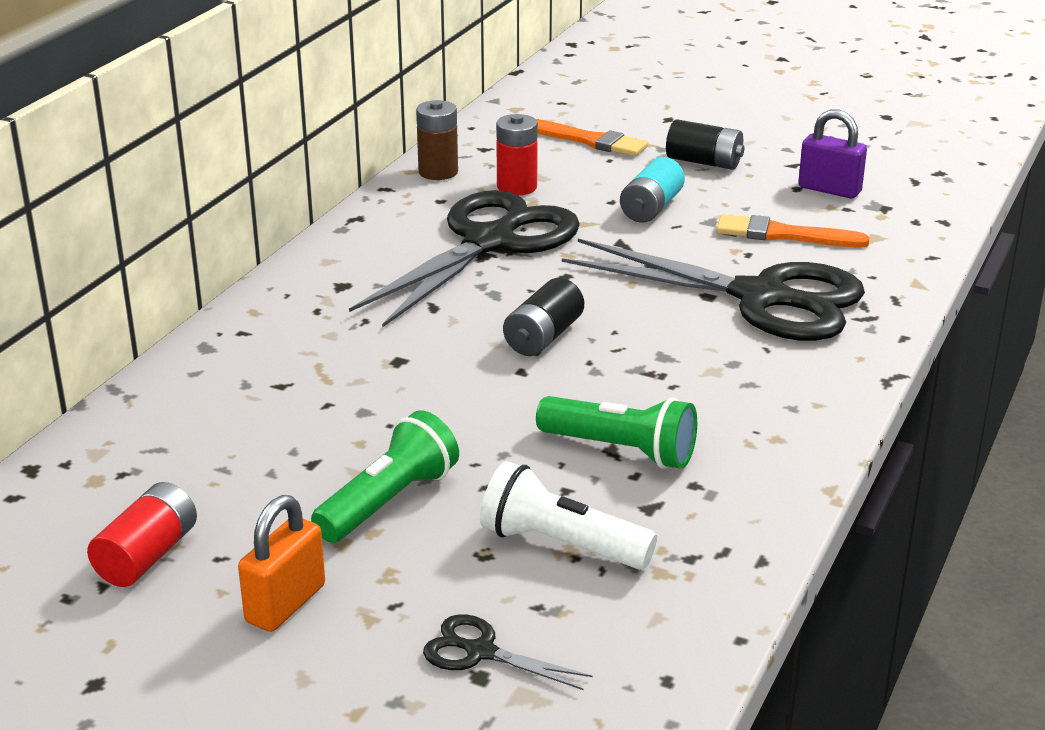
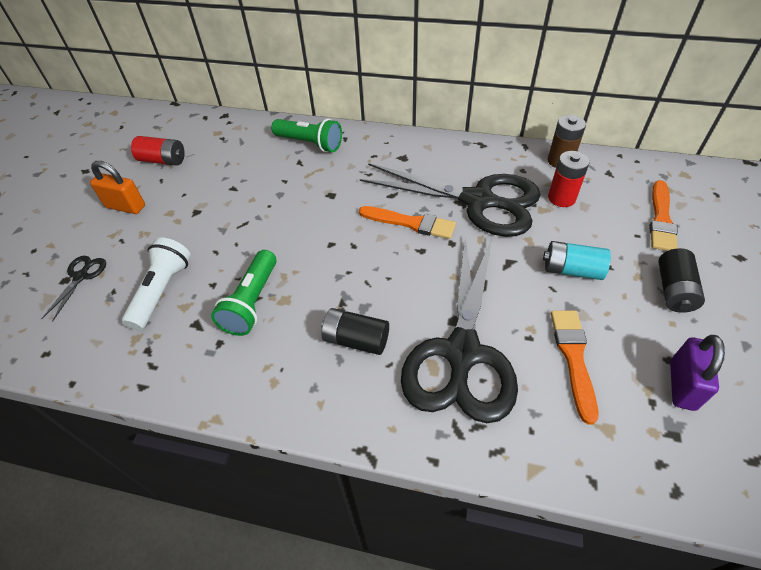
camera: 80 degrees right, 20 degrees up
green flashlight [311,410,459,543] -> green flashlight moved to [271,119,342,152]
black battery [503,278,584,356] -> black battery moved to [321,308,389,355]
none -> orange brush [359,206,456,239]

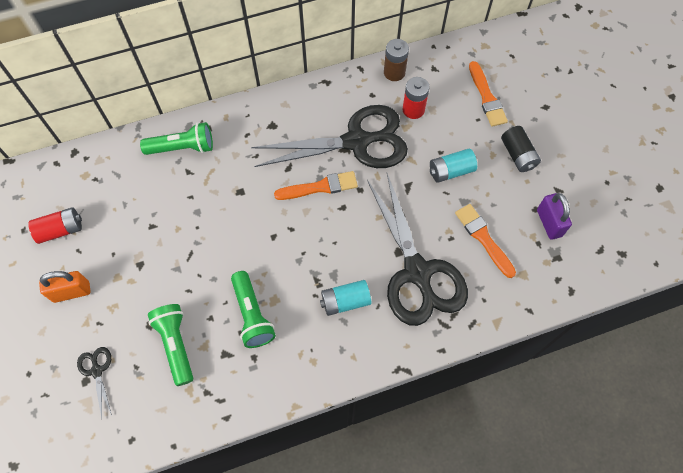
camera: 35 degrees left, 15 degrees up
white flashlight [122,238,191,330] -> green flashlight [148,304,193,386]
black battery [321,308,389,355] -> turquoise battery [320,280,371,316]

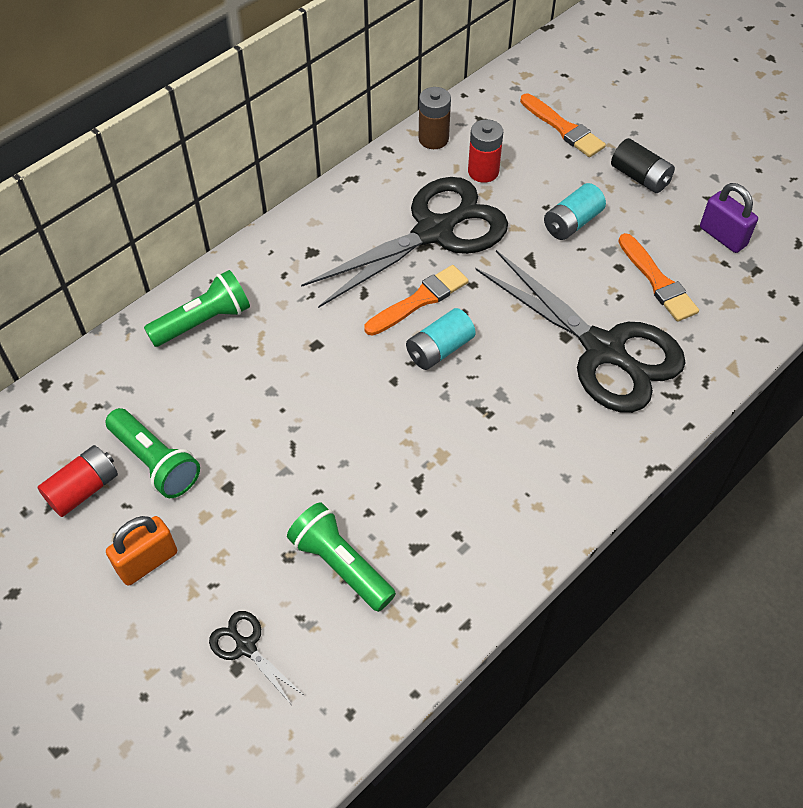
camera: 25 degrees left, 10 degrees down
green flashlight [231,271,276,348] -> green flashlight moved to [106,408,200,498]
turquoise battery [320,280,371,316] -> turquoise battery moved to [406,308,476,370]
orange brush [455,204,516,278] -> orange brush turned 150 degrees counterclockwise [618,233,699,322]

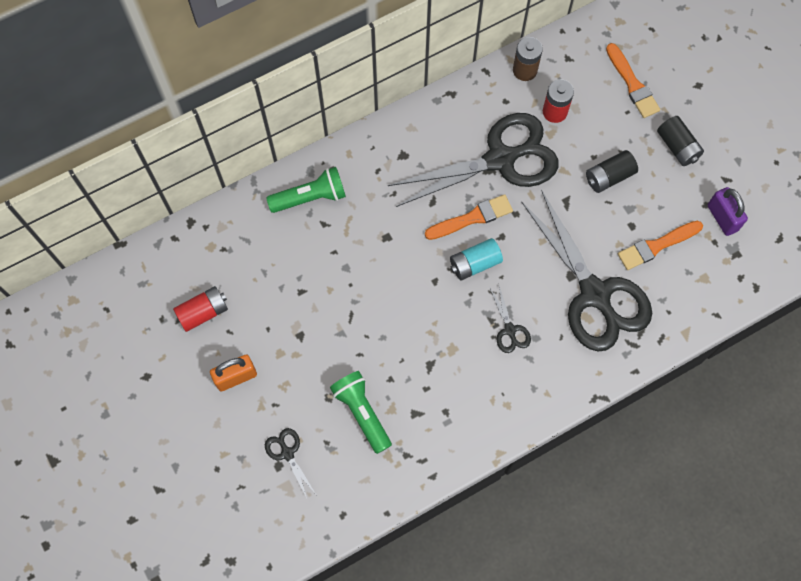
camera: 15 degrees right, 15 degrees up
green flashlight [106,408,200,498] -> none
turquoise battery [544,183,606,240] -> black battery [586,150,638,193]
orange brush [618,233,699,322] -> orange brush turned 75 degrees clockwise [618,221,703,270]
none -> black scissors [490,286,531,353]

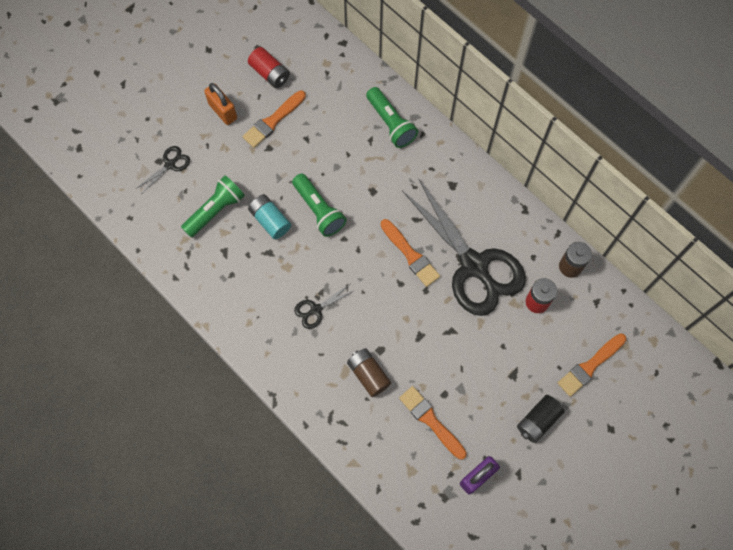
camera: 75 degrees right, 0 degrees up
turquoise battery [450,238,503,280] -> turquoise battery moved to [248,194,291,239]
black scissors [521,190,652,352] -> brown battery [347,348,391,397]
black battery [586,150,638,193] -> none
none -> orange brush [242,90,306,148]
none -> green flashlight [292,174,347,237]

